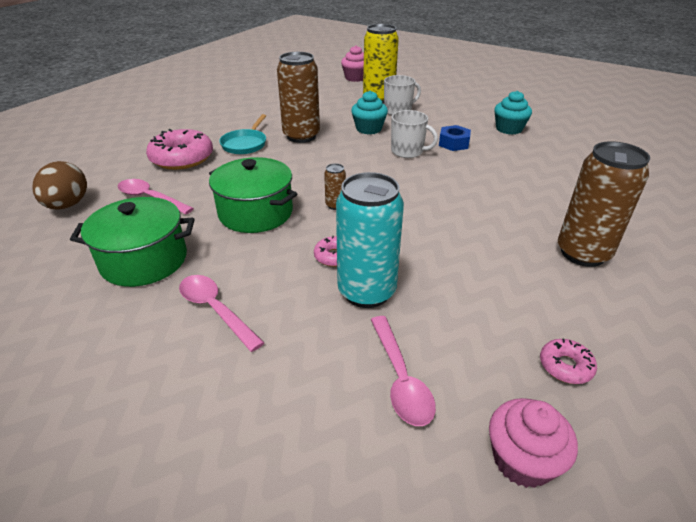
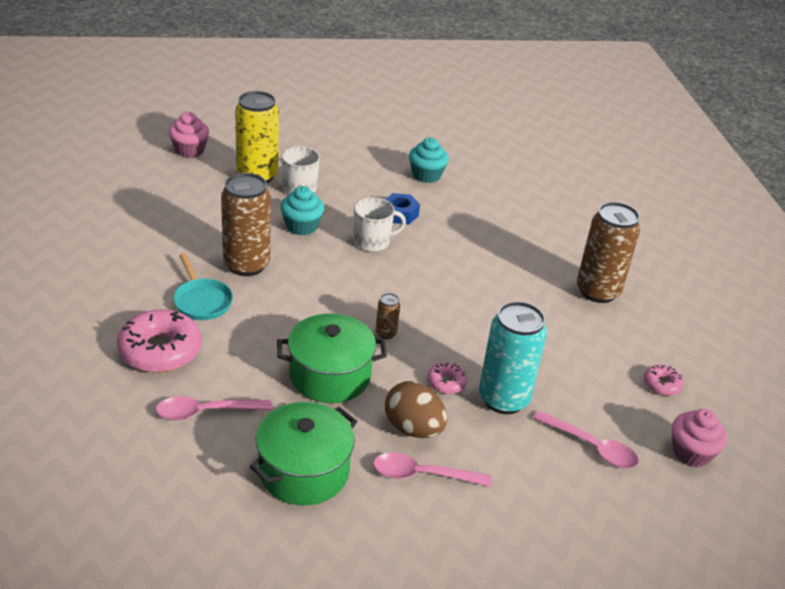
camera: 45 degrees left, 0 degrees up
brown egg [32,161,87,210] -> brown egg moved to [385,381,447,438]

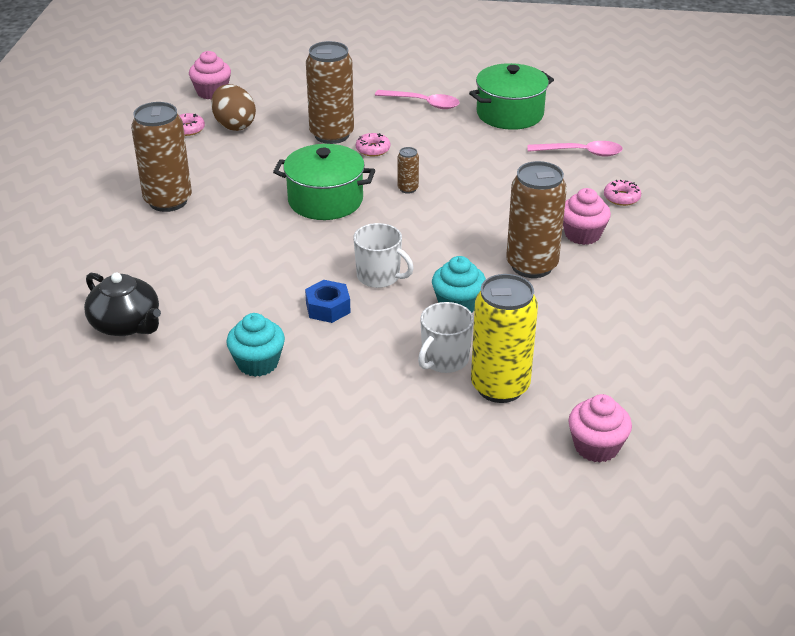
camera: 160 degrees left, 0 degrees up
pink donut [117,309,202,373] -> pink donut [604,180,641,206], size x0.49
turquoise pan [173,253,233,320] -> pink cupcake [563,188,611,245]
green pot [277,313,387,403] -> green pot moved to [273,144,375,220]
white mug [354,197,406,252] -> white mug turned 150 degrees counterclockwise [354,223,414,288]
brown egg [385,381,447,438] -> brown egg moved to [211,84,256,131]
turquoise can [479,301,547,414] -> brown can [306,41,354,144]
pink spoon [533,411,639,468] -> none
none -> black teapot [84,272,161,336]

